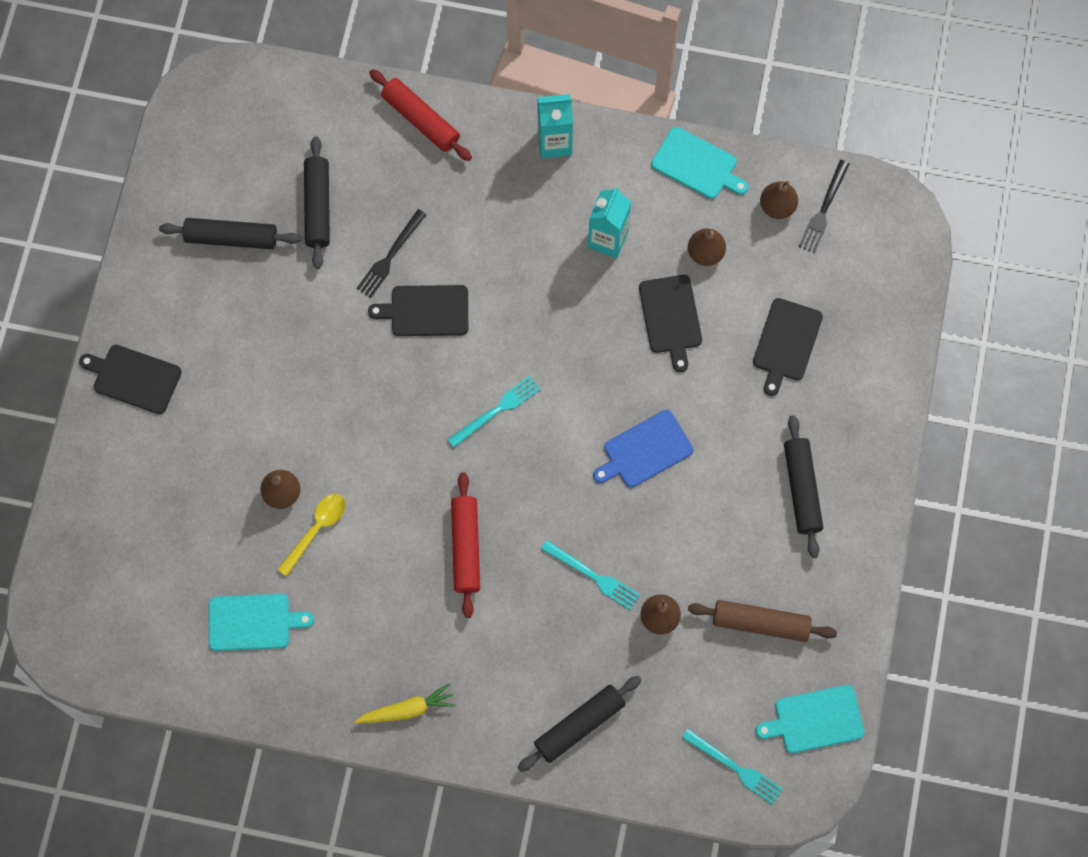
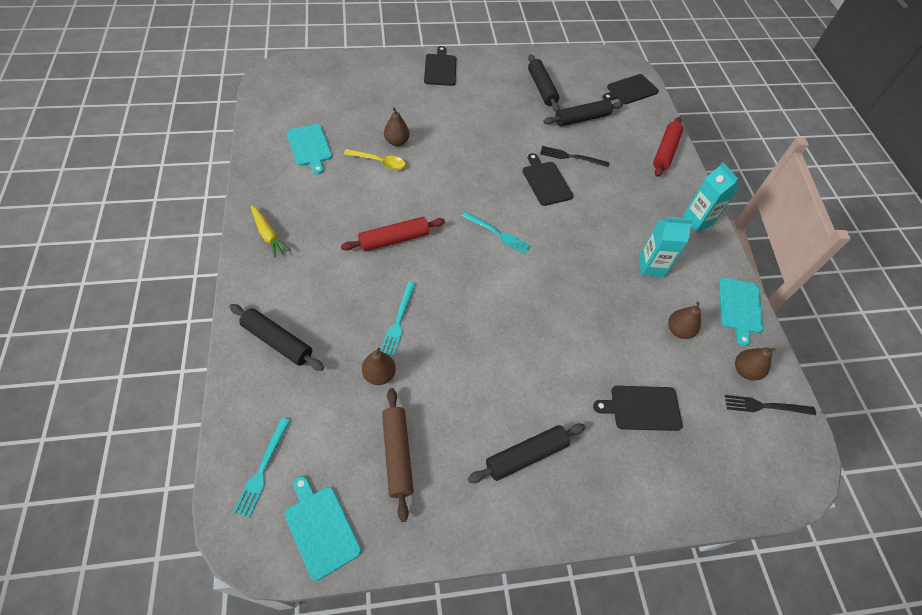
camera: 65 degrees right, 15 degrees down
blue cutting board [593,410,693,488] -> none
black cutting board [639,275,702,372] -> black cutting board moved to [602,74,659,104]

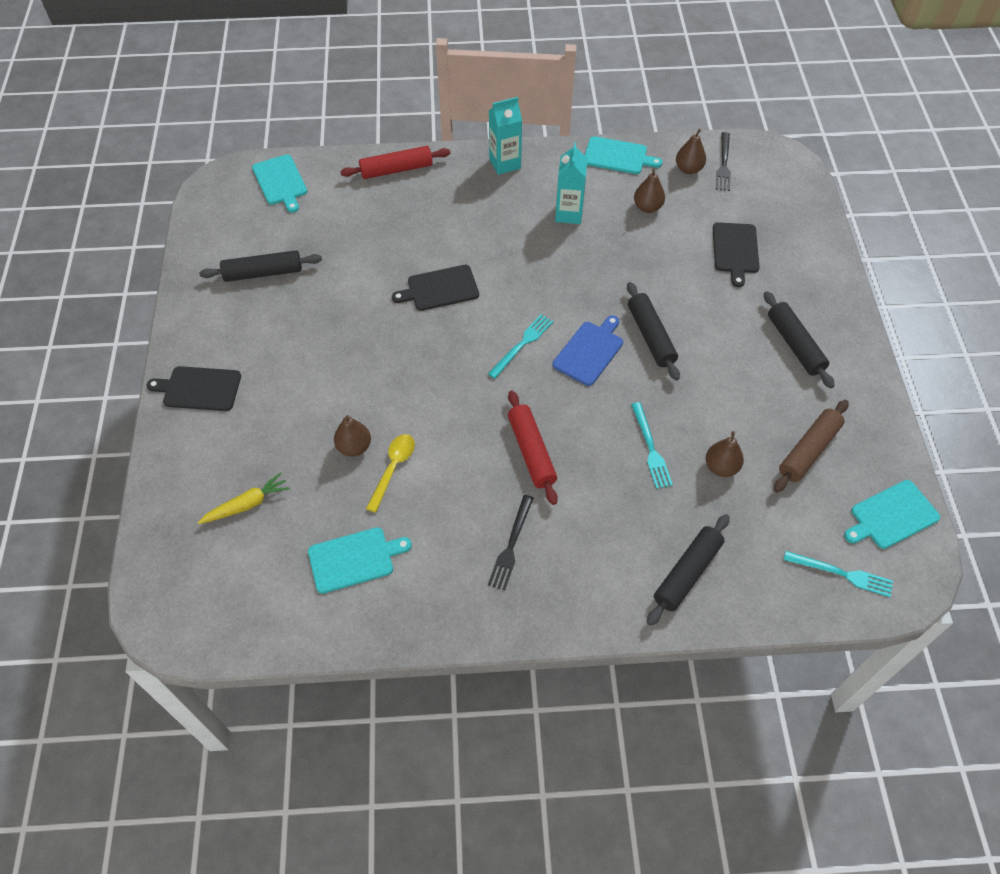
camera: 80 degrees left, 0 degrees up
yellow carrot [251,205,290,258] -> yellow carrot moved to [198,473,290,524]
turquoise fork [380,282,416,356] -> turquoise fork turned 60 degrees clockwise [631,402,673,489]
brown rolling pin [382,388,414,522] -> brown rolling pin turned 45 degrees counterclockwise [774,400,849,493]
black fork [540,146,609,167] -> black fork moved to [488,495,534,590]
black rolling pin [543,99,623,126] -> black rolling pin moved to [627,282,680,381]
black cutting board [602,74,659,104] -> turquoise cutting board [252,154,307,213]
red rolling pin [653,117,683,177] -> red rolling pin turned 45 degrees counterclockwise [340,146,450,179]
none -> blue cutting board [552,315,623,386]

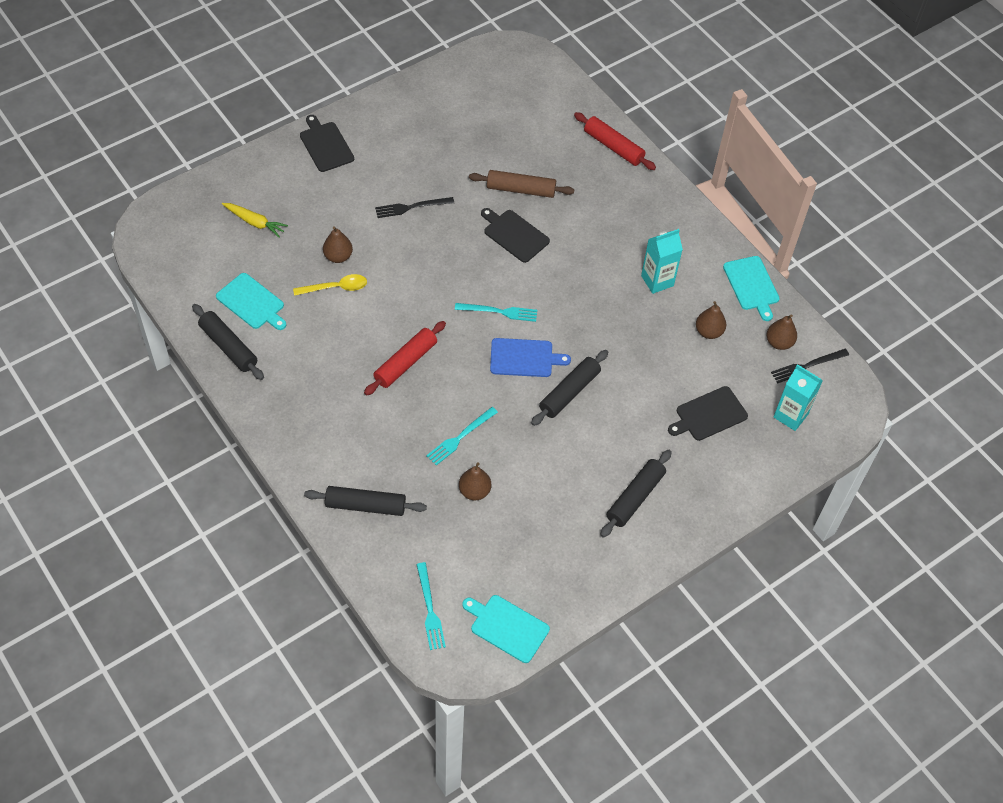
camera: 55 degrees right, 0 degrees up
black rolling pin [199,250,322,282] -> black rolling pin moved to [192,304,264,380]
turquoise cutting board [252,154,307,213] -> none
black fork [488,495,534,590] -> black fork moved to [375,197,454,218]
turquoise carton [489,97,522,175] -> turquoise carton moved to [774,364,823,431]
brown rolling pin [774,400,849,493] -> brown rolling pin moved to [469,170,575,198]

